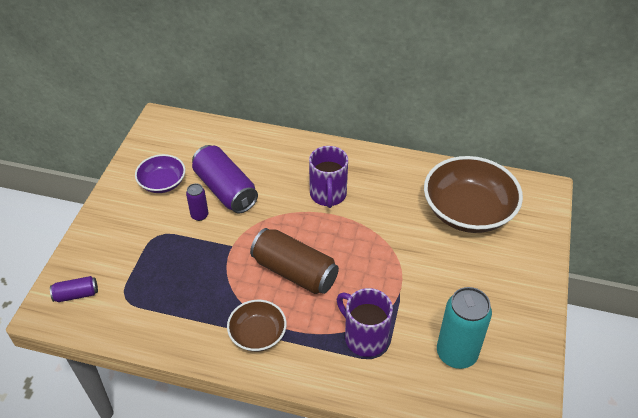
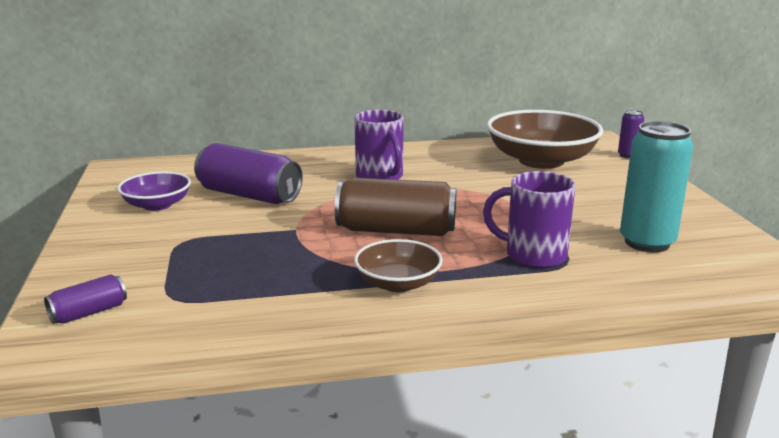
camera: 25 degrees left, 25 degrees down
purple can [186,183,208,221] -> purple can moved to [618,110,644,159]

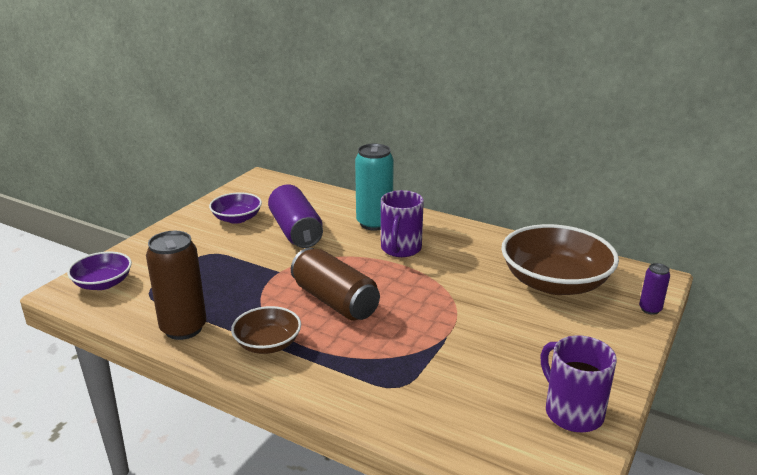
camera: 40 degrees right, 5 degrees up
purple can [44,274,127,324] -> purple bowl [67,252,132,290]
purple mug [483,171,575,268] -> purple mug moved to [541,335,617,432]
turquoise can [620,121,693,253] -> turquoise can moved to [355,144,394,231]
none -> brown can [146,231,207,340]

